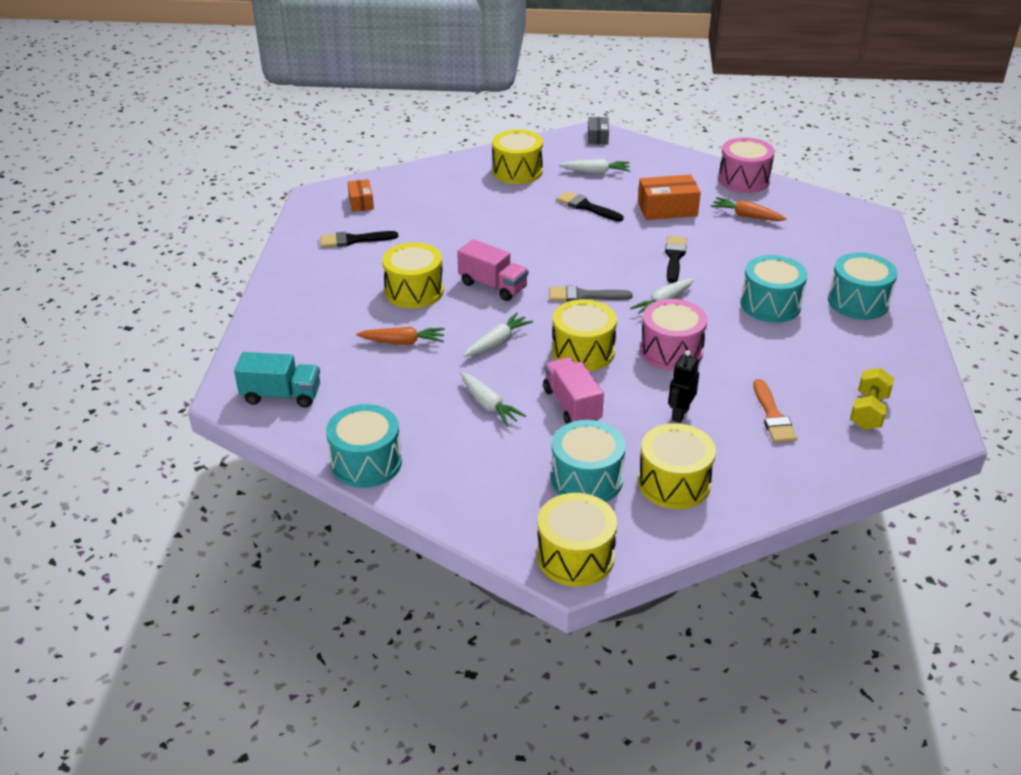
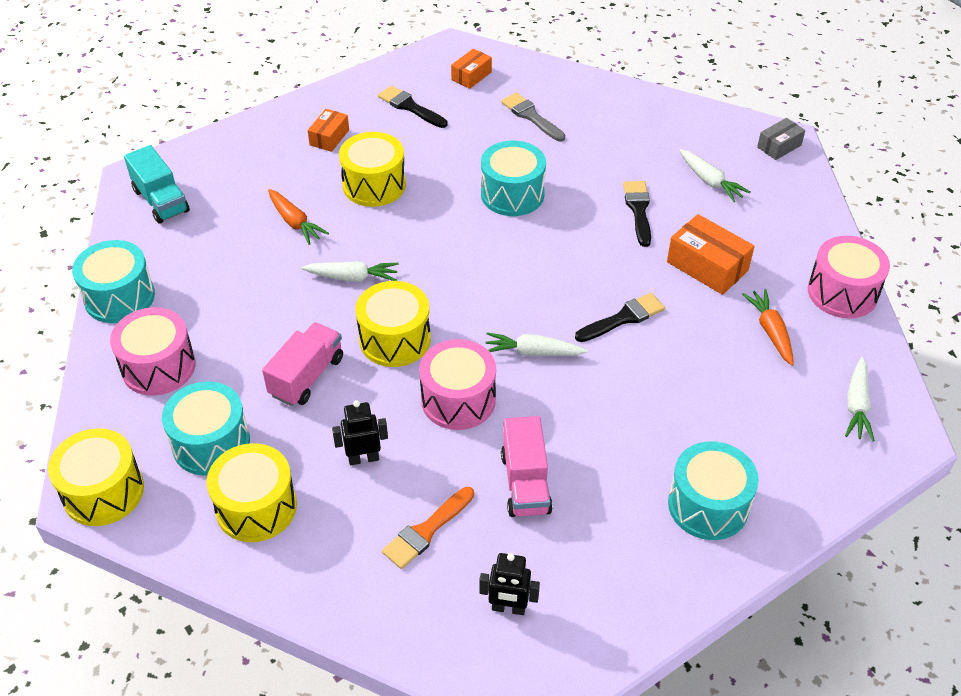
camera: 50 degrees right, 10 degrees up
pink truck [457,239,528,301] -> pink truck moved to [501,416,553,517]
white carrot [460,372,526,427] -> white carrot moved to [845,357,875,442]
yellow drum [492,130,543,184] -> none
grey brush [549,286,633,302] -> grey brush moved to [501,93,565,141]
turquoise drum [741,255,808,323] -> turquoise drum moved to [481,141,546,216]
yellow dumbbell [850,368,894,430] -> black robot [479,553,540,615]
none -> pink drum [110,307,196,396]
none -> orange box [308,109,349,152]

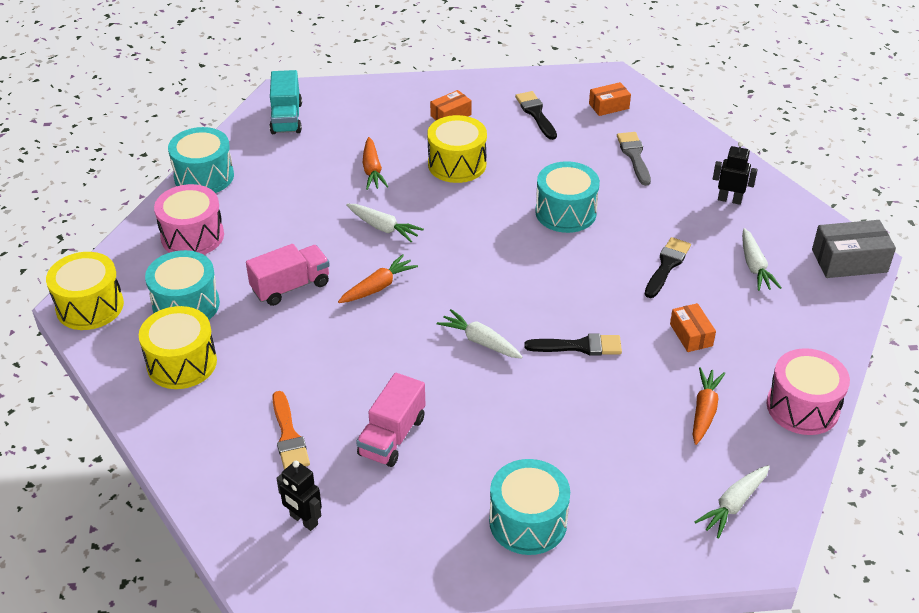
camera: 30 degrees right, 5 degrees down
black robot [332,400,388,465] -> black robot moved to [713,141,757,205]
yellow drum [356,281,431,367] -> orange carrot [338,254,418,303]
orange brush [382,487,474,569] -> orange brush turned 90 degrees counterclockwise [272,391,310,470]
pink drum [419,339,496,430] -> none
orange box [667,214,755,295] -> orange box [670,303,716,352], size x0.61
grey box [757,118,805,160] -> grey box [812,220,896,278], size x1.63

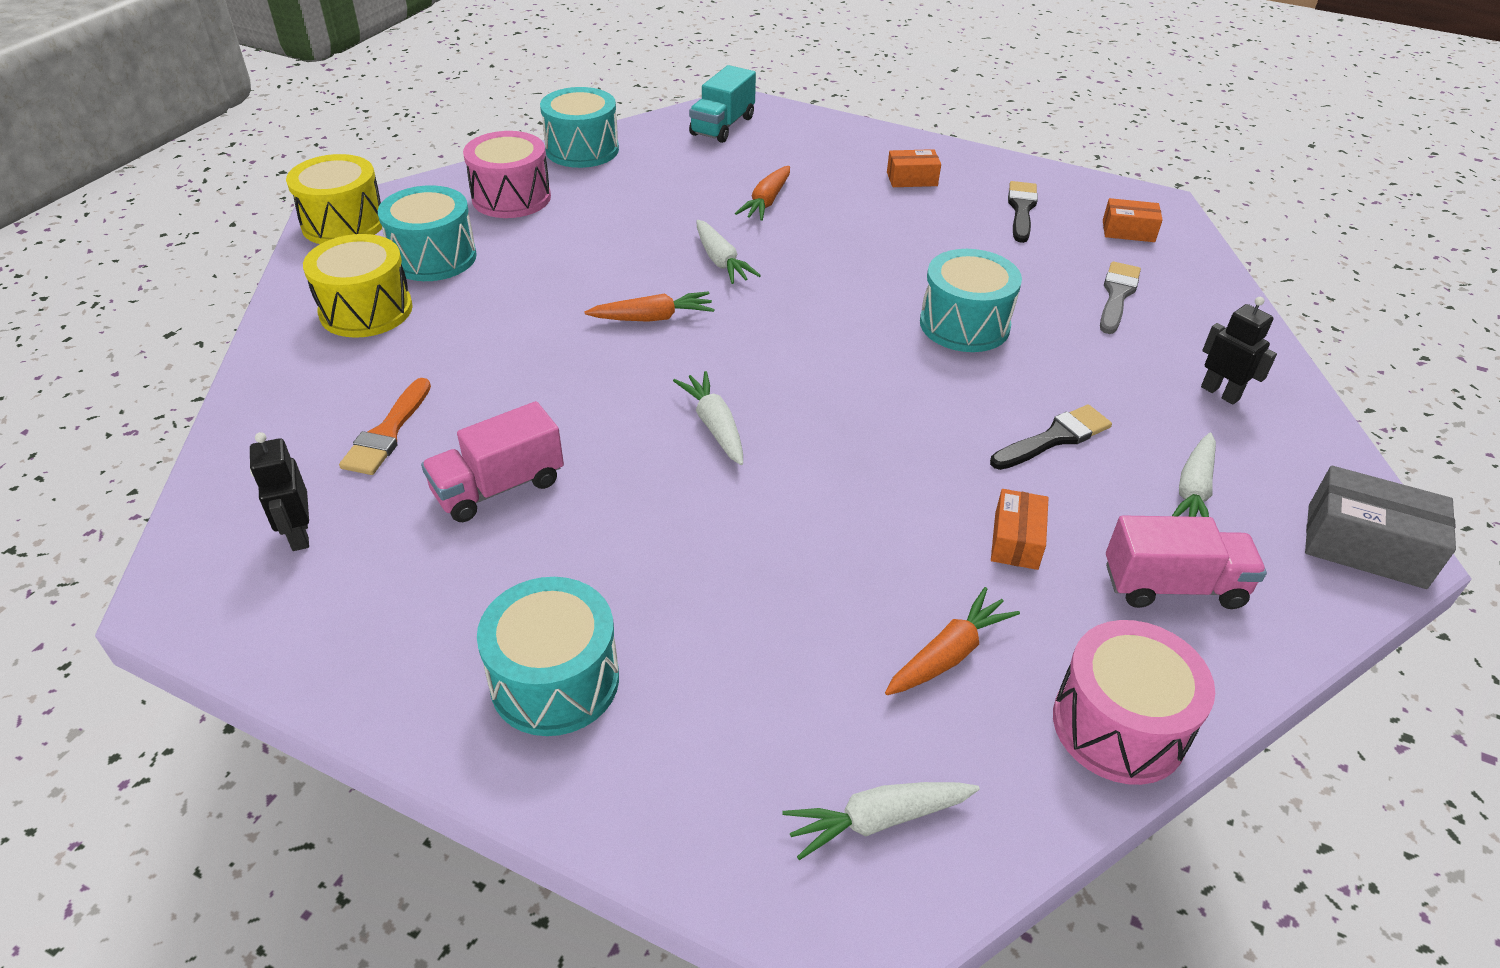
camera: 30 degrees right, 0 degrees up
pink truck [246,244,330,306] -> pink truck moved to [1106,515,1267,609]
yellow drum [427,115,487,183] -> none
black brush [524,333,622,355] -> none

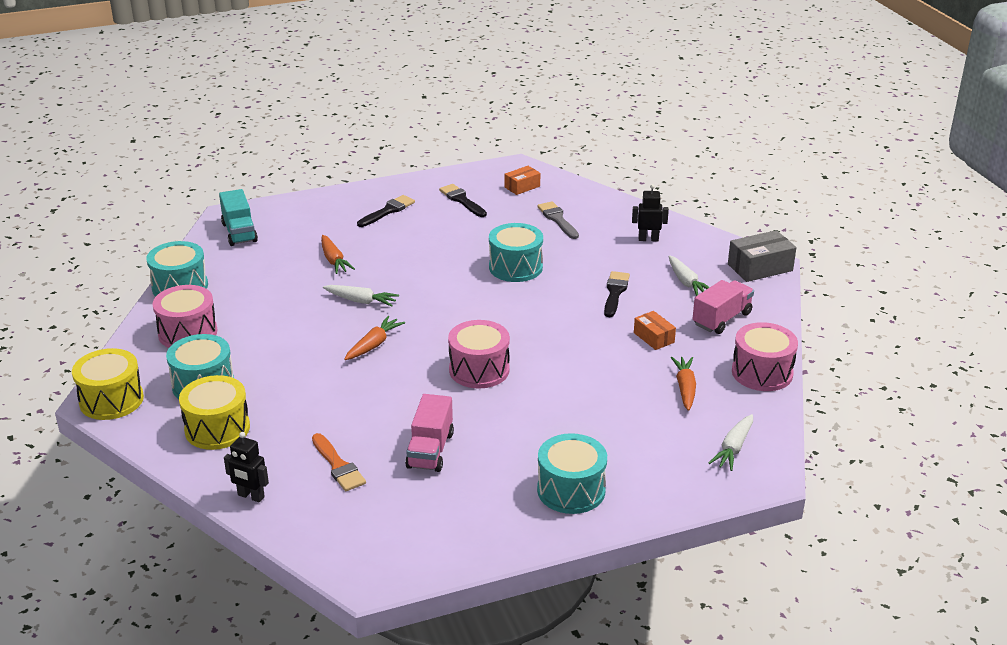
camera: 45 degrees left, 10 degrees down
black robot [250,432,309,551] -> black robot moved to [224,432,269,502]
white carrot [673,371,743,465] -> pink drum [448,320,510,388]
orange box [887,149,941,187] -> black brush [357,195,415,227]

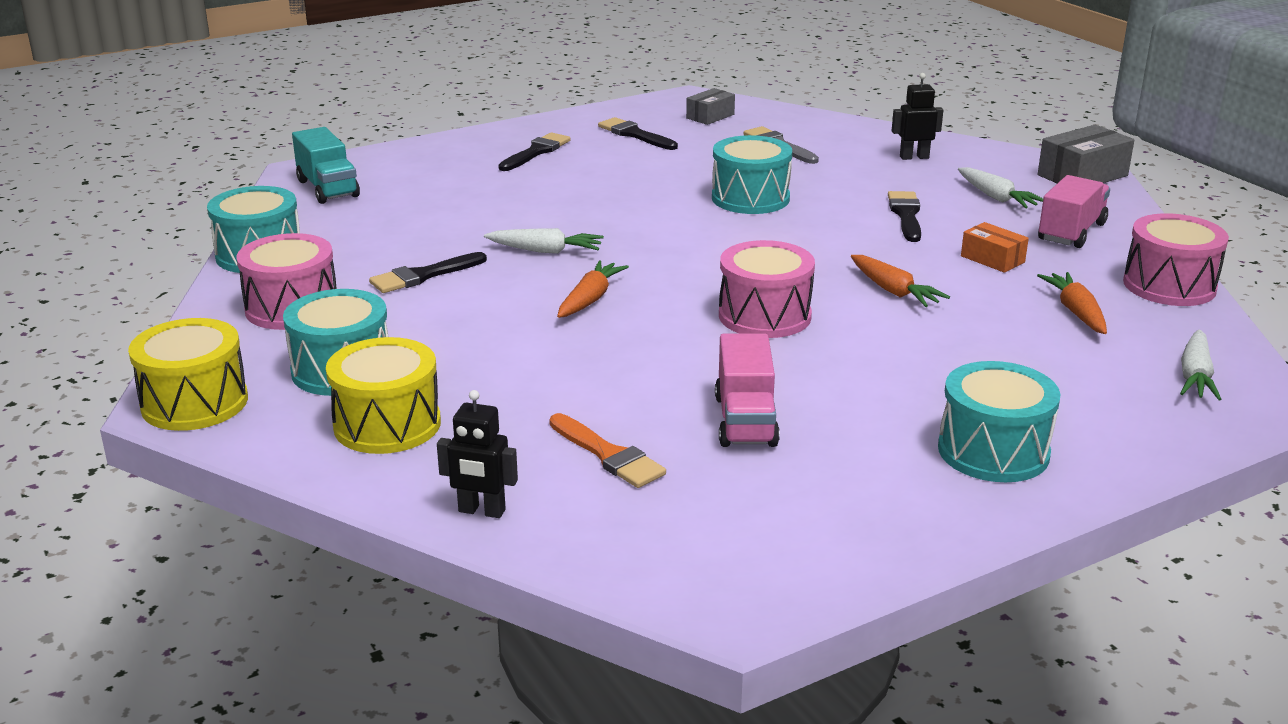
camera: 10 degrees left, 5 degrees down
orange carrot [321,235,355,274] -> orange carrot moved to [851,255,950,307]
orange box [505,166,540,195] -> grey box [686,88,735,125]
none -> black brush [369,252,487,293]

